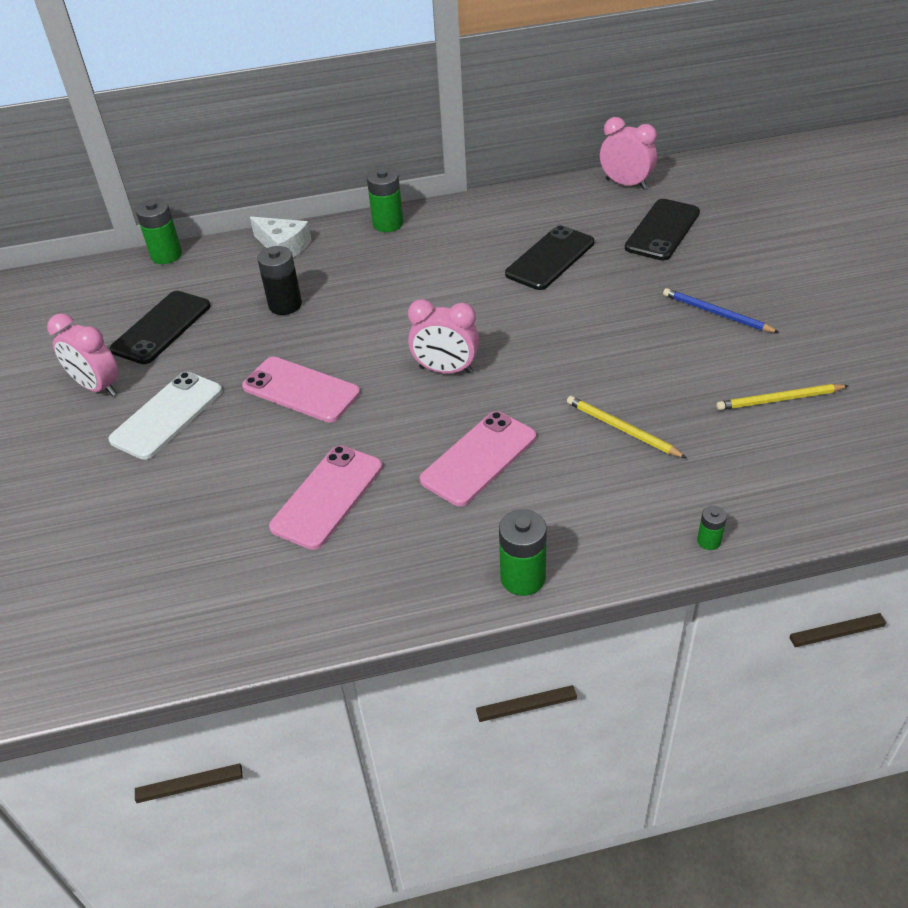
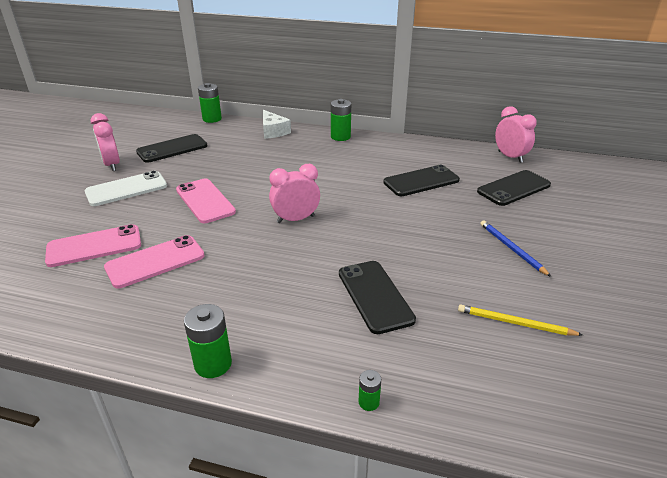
camera: 25 degrees right, 10 degrees down
black battery [257,246,302,315] -> none
pink clock [408,299,479,374] -> pink clock turned 120 degrees clockwise [269,164,320,223]
pink phone [420,411,536,506] -> pink phone moved to [45,224,141,267]
yellow pencil [567,396,687,458] -> black phone [339,261,416,334]

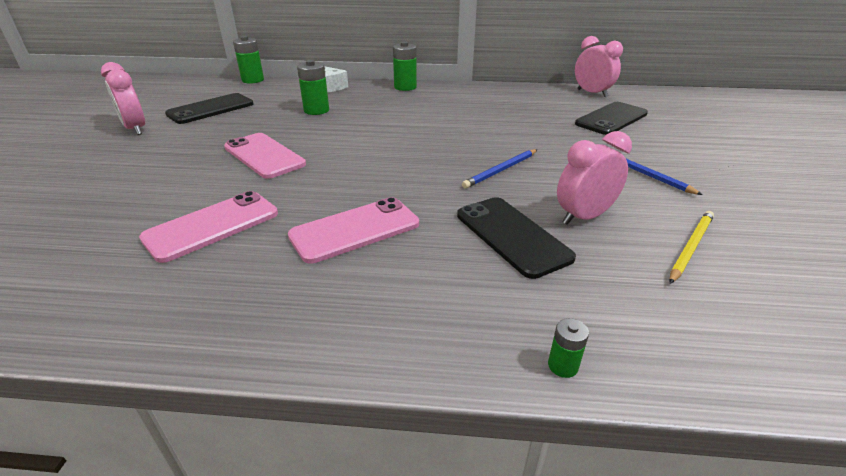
camera: 10 degrees left, 0 degrees up
pink phone [45,224,141,267] -> pink phone moved to [288,197,419,264]
white phone [85,171,167,206] -> none
green battery [184,304,232,378] -> green battery moved to [297,60,329,115]
pink clock [269,164,320,223] -> pink clock moved to [557,131,632,225]
black phone [383,165,460,196] -> none
yellow pencil [458,305,583,336] -> yellow pencil turned 120 degrees clockwise [669,211,714,284]
none -> blue pencil [462,149,538,188]

